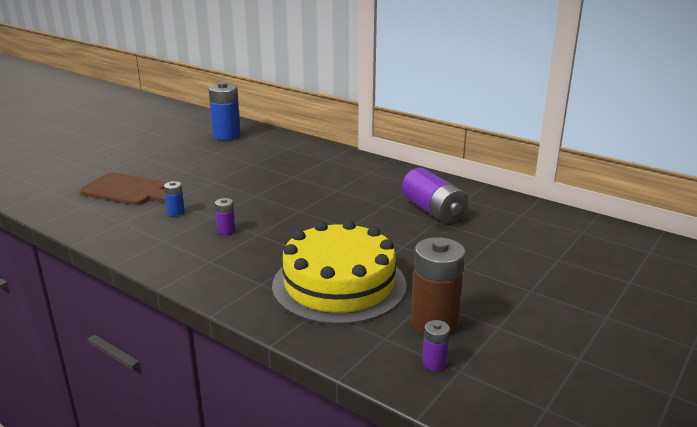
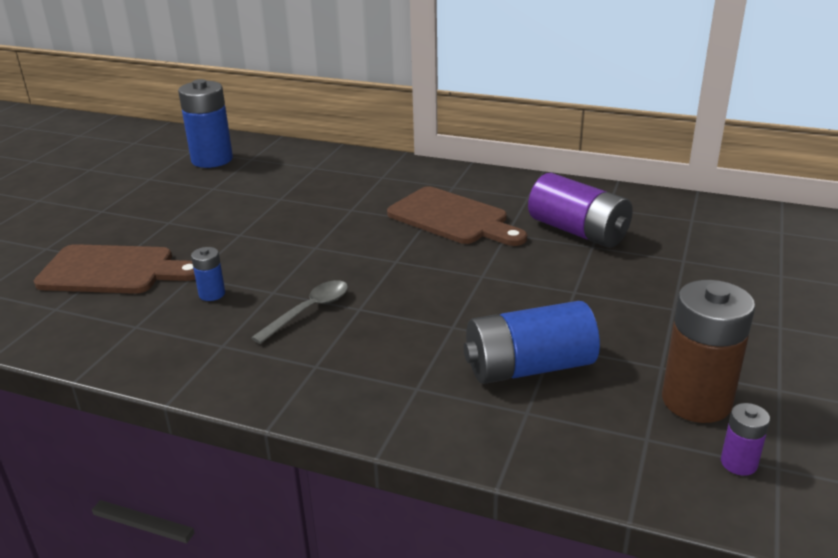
camera: 15 degrees left, 5 degrees up
purple battery [215,198,236,235] -> grey spoon [251,280,348,344]
yellow cake [272,220,407,325] -> blue battery [464,301,600,384]
none -> brown cutting board [387,187,527,246]

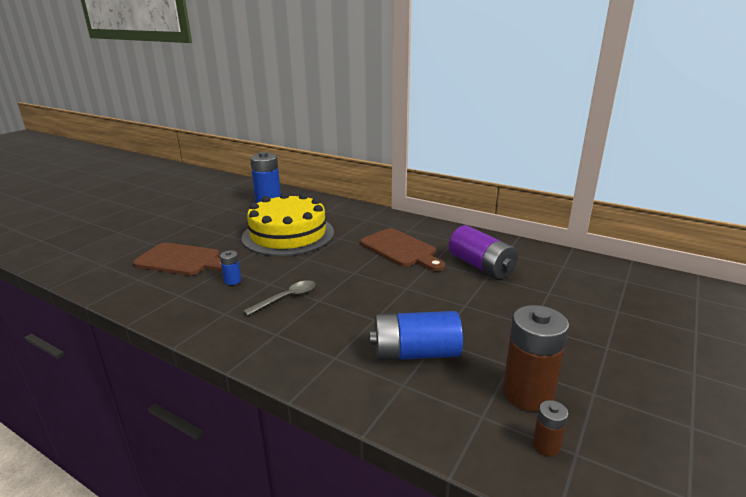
camera: 10 degrees right, 5 degrees down
purple battery [721,403,770,476] -> brown battery [533,400,568,456]
none -> yellow cake [241,193,334,256]

